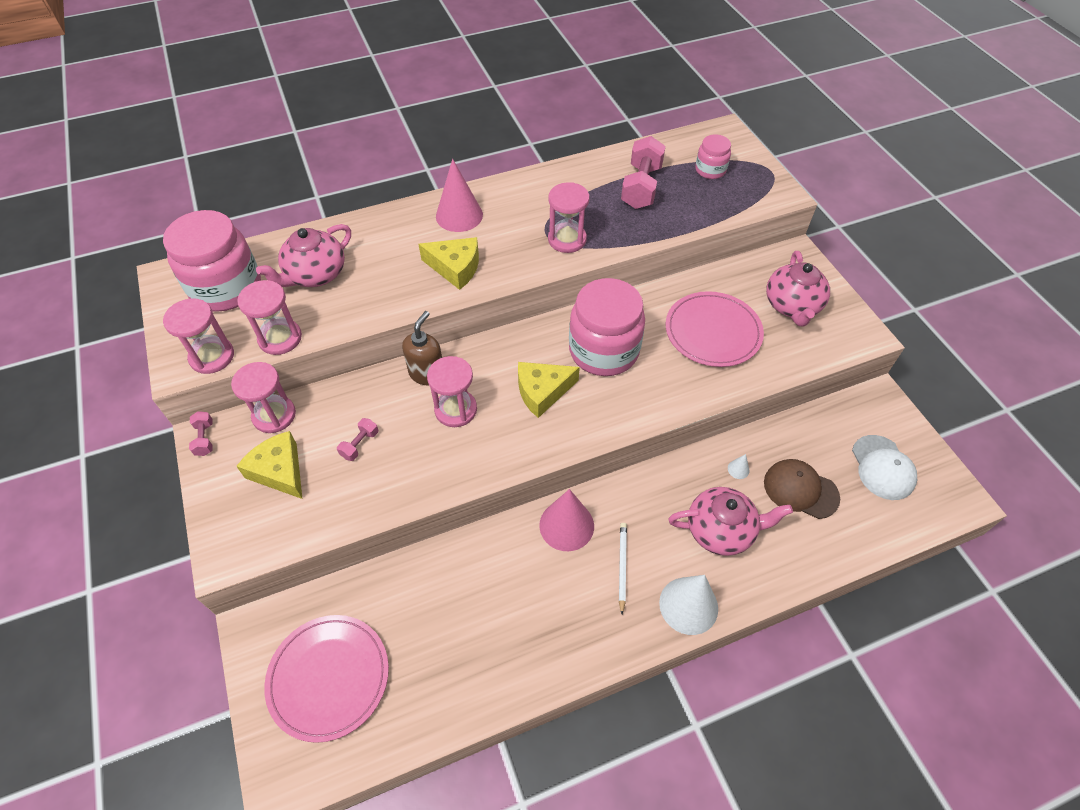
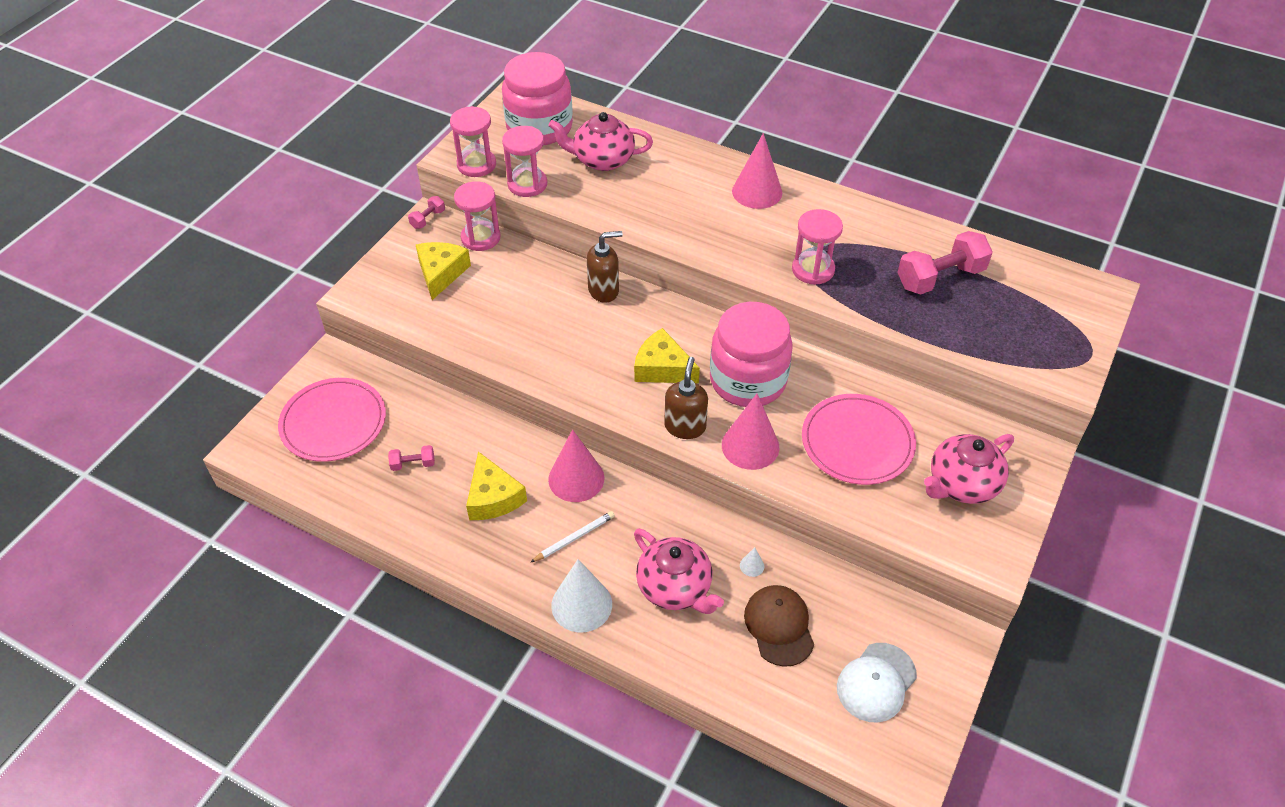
camera: 50 degrees right, 5 degrees down
pink dumbbell [337,418,378,461] -> pink dumbbell moved to [388,445,435,471]
yellow cheese [418,237,479,290] -> yellow cheese moved to [466,452,527,520]
pink hourglass [427,356,477,427] -> none
pink jar [695,134,731,179] -> none
none -> brown soap dispenser [664,357,708,439]
none -> pink cone [722,394,779,470]

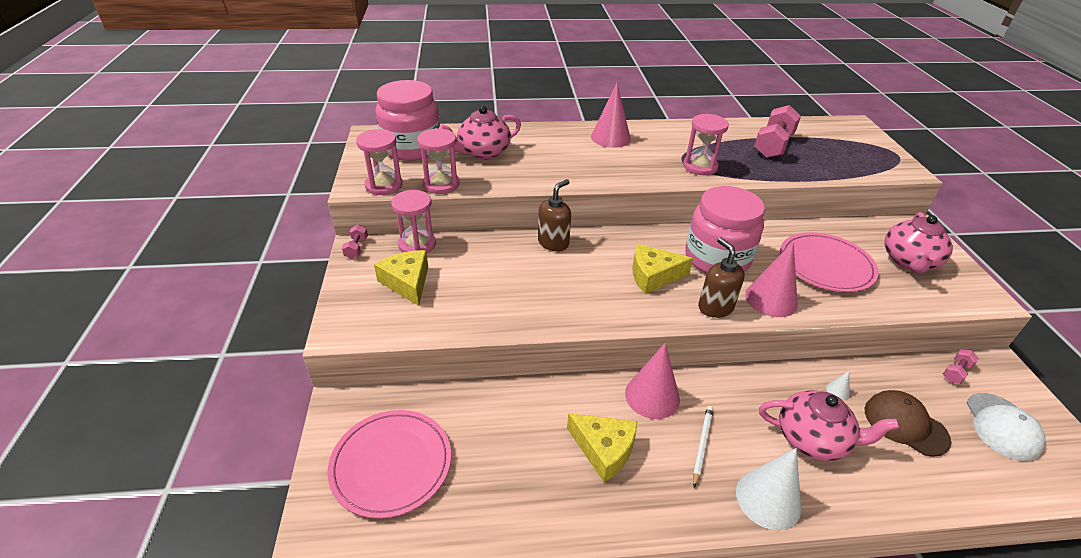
camera: 35 degrees left, 10 degrees down
pink dumbbell [388,445,435,471] -> pink dumbbell moved to [943,349,979,384]

